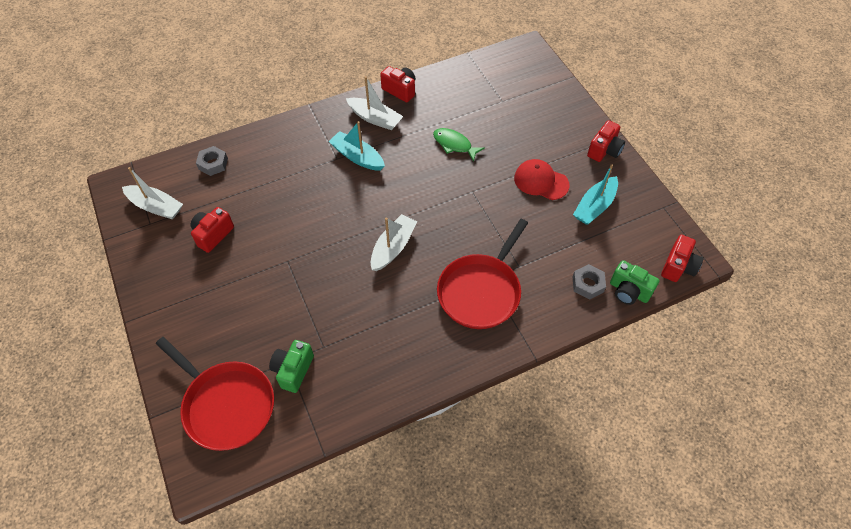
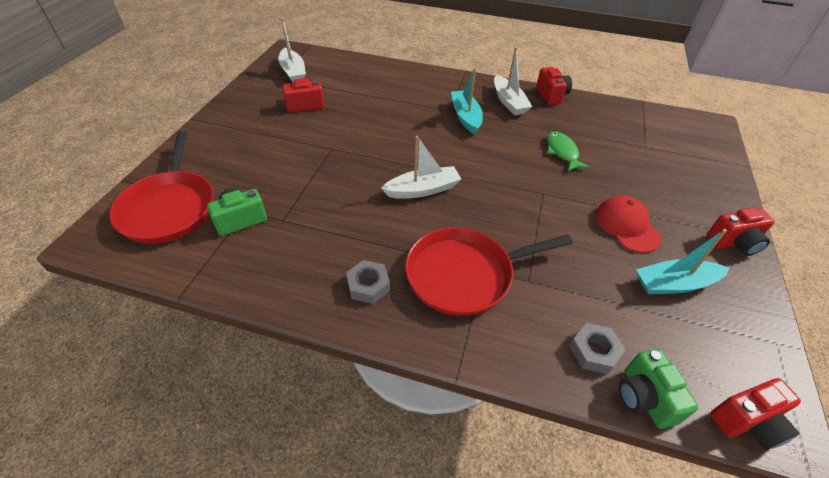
camera: 40 degrees right, 10 degrees down
grey nut [196,146,228,176] -> grey nut moved to [346,260,390,304]

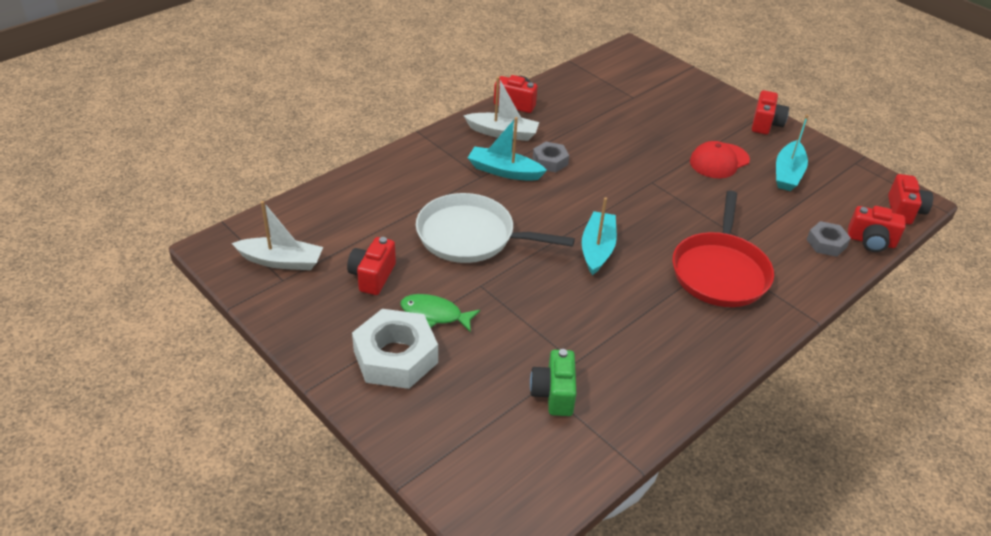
camera: 60 degrees left, 5 degrees down
red pan [109,131,214,244] -> none
grey nut [346,260,390,304] -> grey nut moved to [533,142,569,172]
white boat [381,136,461,199] -> turquoise boat [582,197,617,275]
green fish [547,131,590,171] -> green fish moved to [400,294,480,333]
red cap [596,195,662,253] -> red cap turned 45 degrees counterclockwise [690,141,750,178]
green camera [619,349,699,429] -> red camera [848,206,906,252]
none -> white nut [352,309,438,389]
none -> white pan [416,193,575,263]

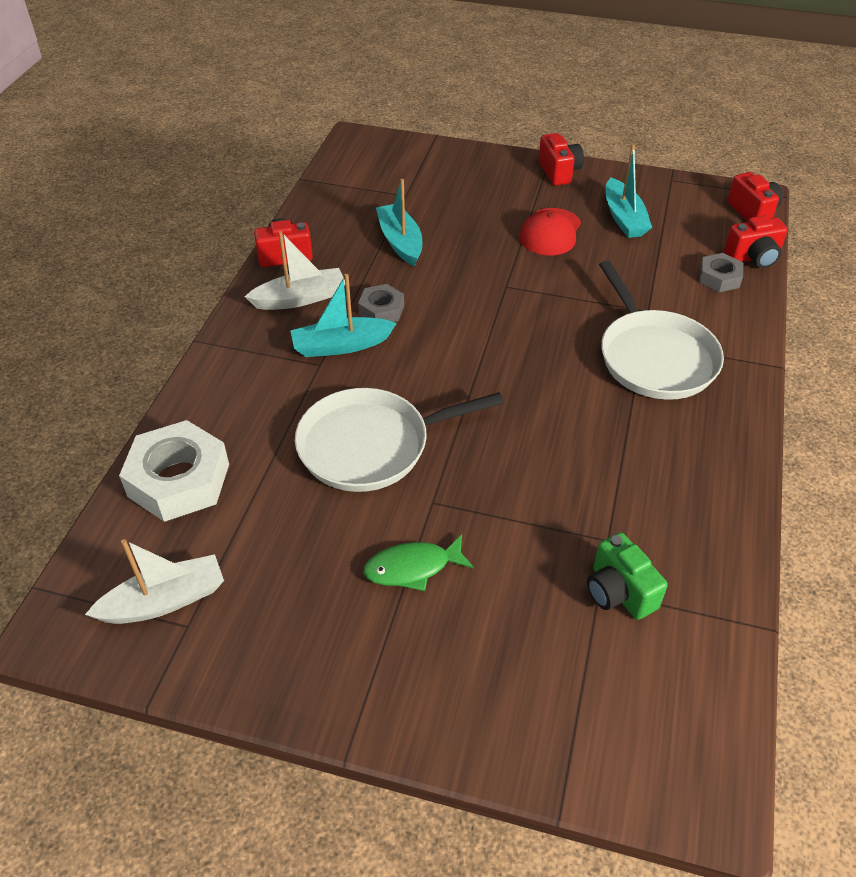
camera: 30 degrees left, 5 degrees up
red camera [347,237,396,295] -> none
white nut [352,309,438,389] -> white nut moved to [119,420,229,522]
turquoise boat [582,197,617,275] -> turquoise boat moved to [376,179,422,266]
red pan [672,191,774,307] -> white pan [599,260,724,400]

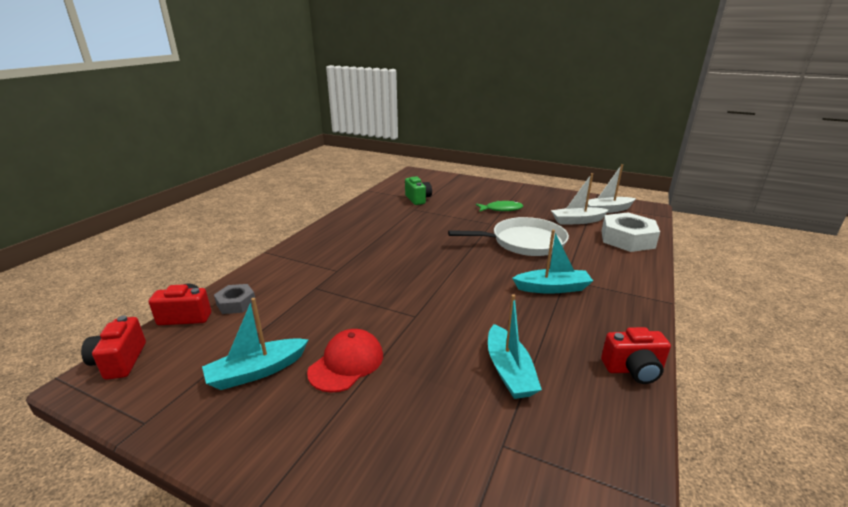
camera: 170 degrees left, 20 degrees down
white boat [245,231,345,310] -> white boat moved to [551,173,609,225]
grey nut [358,284,404,322] -> none
red camera [538,133,584,186] -> none
white pan [599,260,724,400] -> none
turquoise boat [606,144,652,238] -> turquoise boat turned 120 degrees counterclockwise [202,298,308,390]

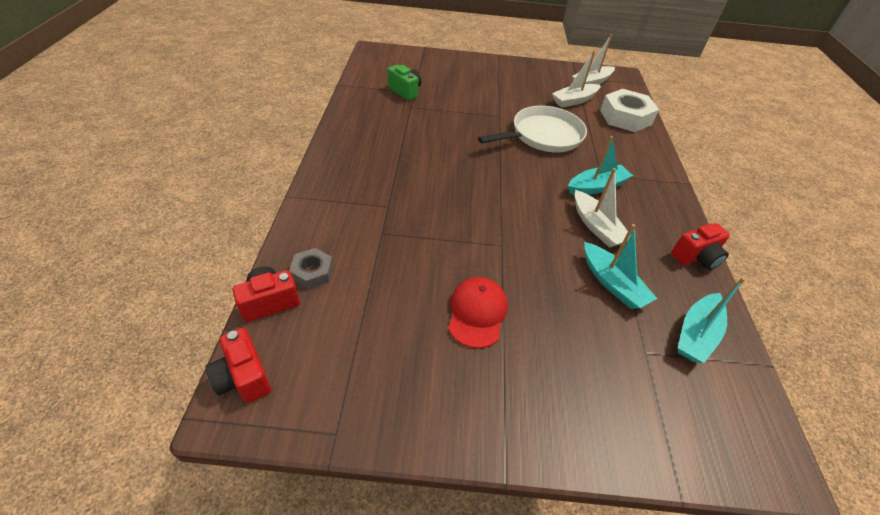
camera: 25 degrees left, 20 degrees up
turquoise boat [202,298,308,390] -> turquoise boat moved to [678,277,746,363]
green fish [476,201,523,212] -> none
none -> white boat [575,168,631,248]

